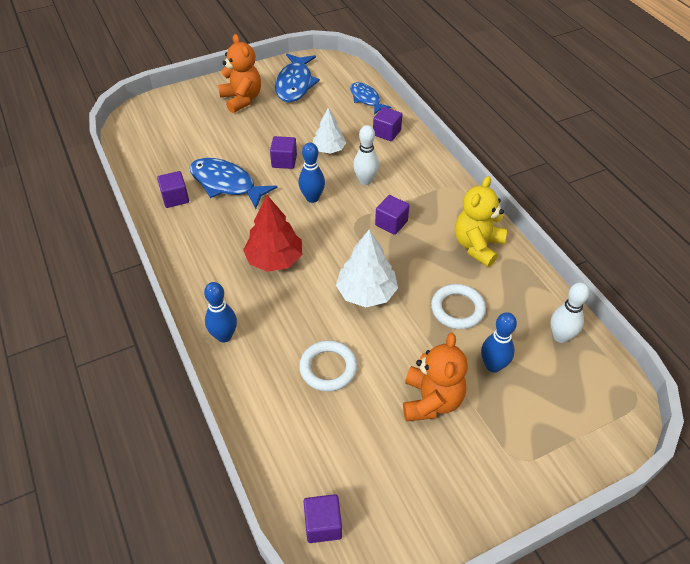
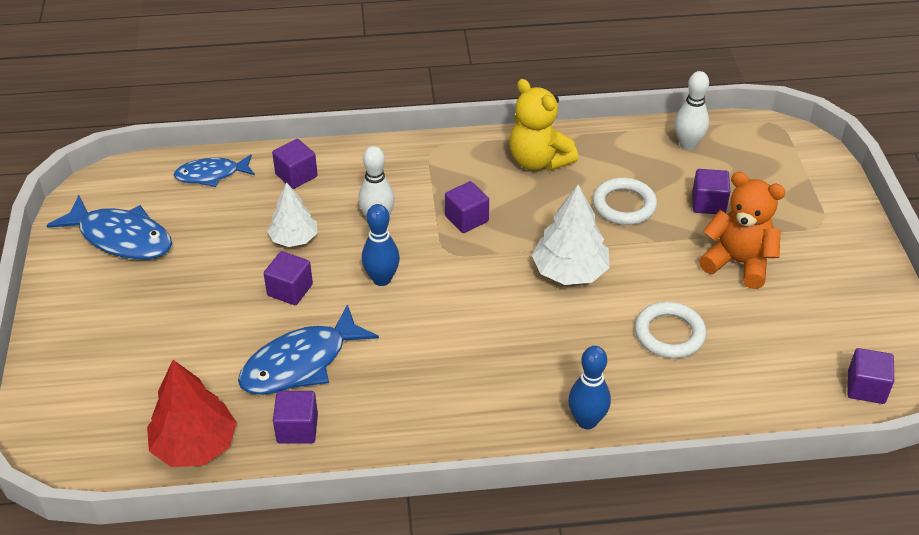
camera: 70 degrees left, 5 degrees down
orange teddy bear [218,34,261,113] -> none
red tree [243,195,302,272] -> red tree moved to [147,360,237,467]
blue bowling pin [481,312,517,373] -> purple cube [692,169,730,214]

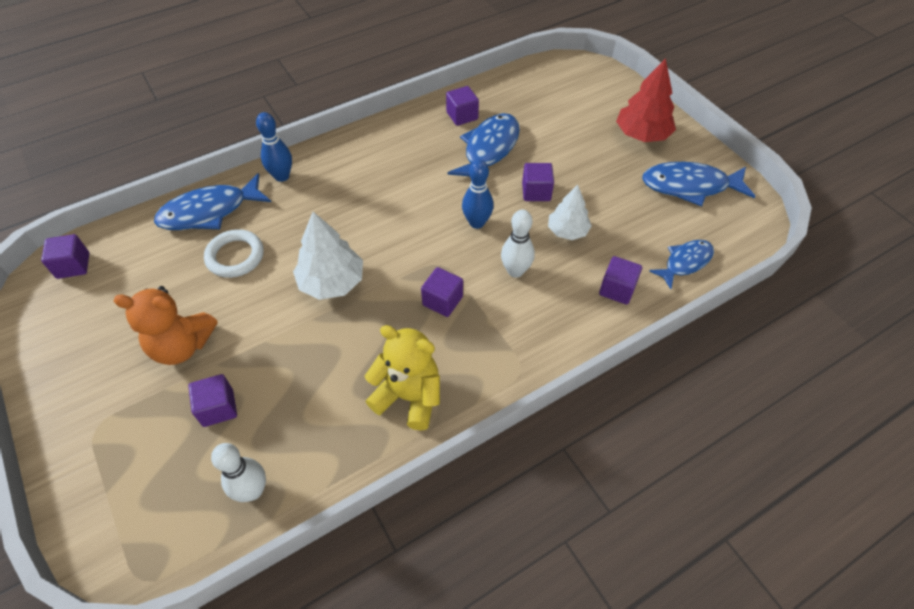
camera: 155 degrees right, 10 degrees up
red tree [147,360,237,467] -> red tree moved to [616,58,676,142]
white ring [592,178,657,225] -> none
none -> blue fish [154,173,271,230]

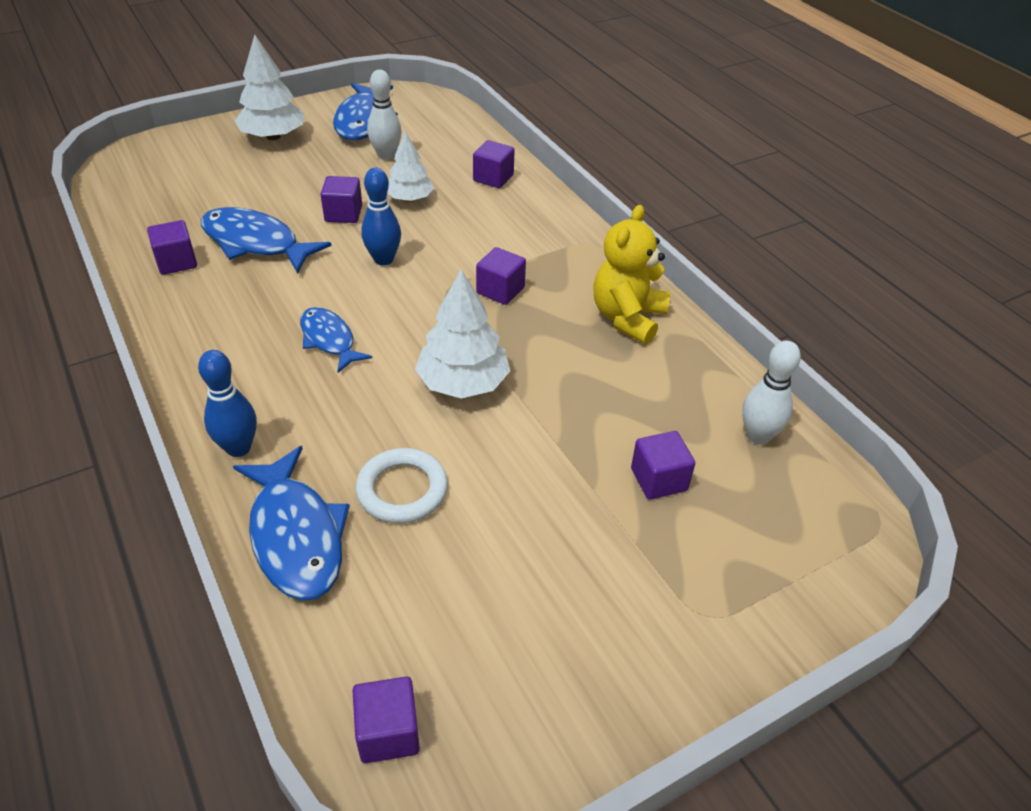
camera: 90 degrees left, 10 degrees down
orange teddy bear [113,286,218,365] -> none
white bowling pin [501,210,535,278] -> white bowling pin moved to [367,70,402,160]
red tree [616,58,676,142] -> white tree [235,34,304,140]
blue fish [649,240,714,289] -> blue fish moved to [300,307,372,373]

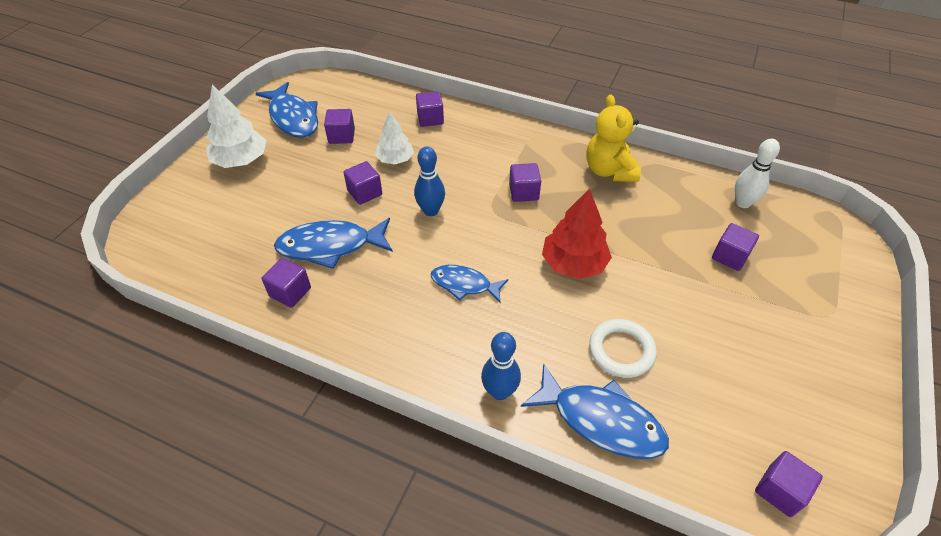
camera: 35 degrees left, 5 degrees up
white bowling pin [367,70,402,160] -> purple cube [324,109,355,144]
white tree [415,269,510,398] -> red tree [542,188,612,279]

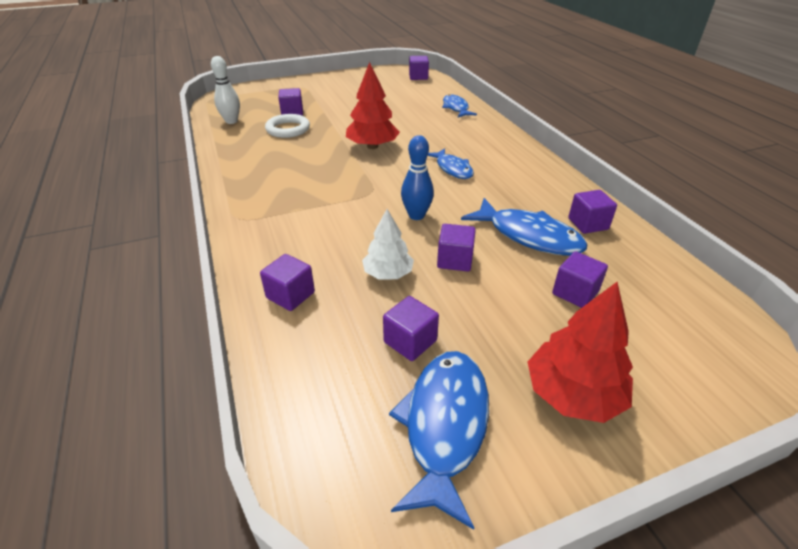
camera: 135 degrees left, 10 degrees down
white tree [206,85,267,168] -> red tree [528,282,633,423]
blue bowling pin [481,332,521,400] -> none
purple cube [509,163,541,202] -> purple cube moved to [552,251,608,308]
blue fish [521,364,669,459] -> blue fish [442,94,477,117], size x0.63
yellow teddy bear [586,95,641,182] -> none
white ring [589,319,657,378] -> white ring moved to [265,114,310,138]

